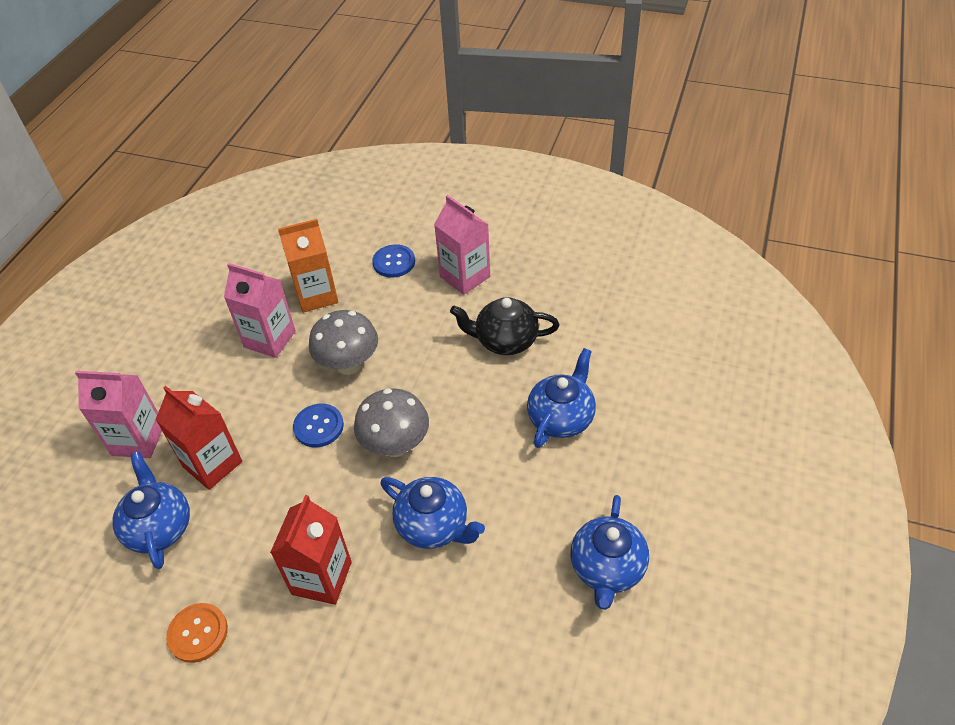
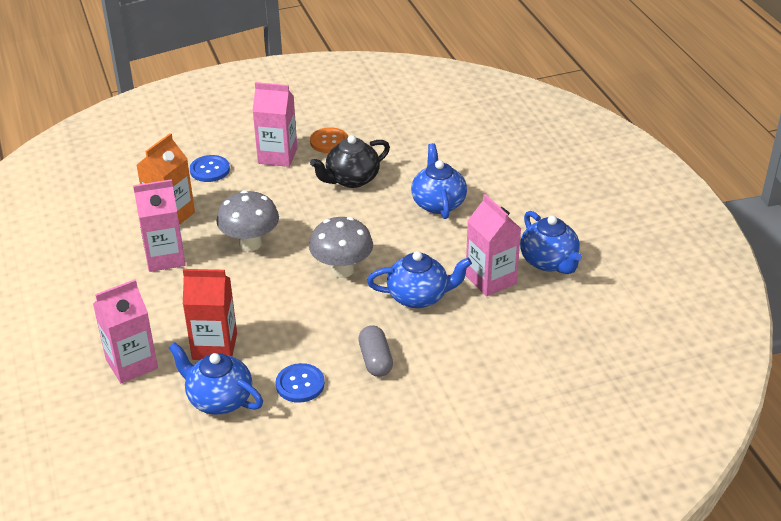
camera: 40 degrees left, 10 degrees down
orange button [166,603,228,663] -> orange button moved to [310,127,348,153]
red carton [270,495,352,605] -> grey capsule [358,325,393,377]
blue button [293,404,344,447] -> blue button moved to [276,363,325,403]
none -> pink carton [466,194,521,297]

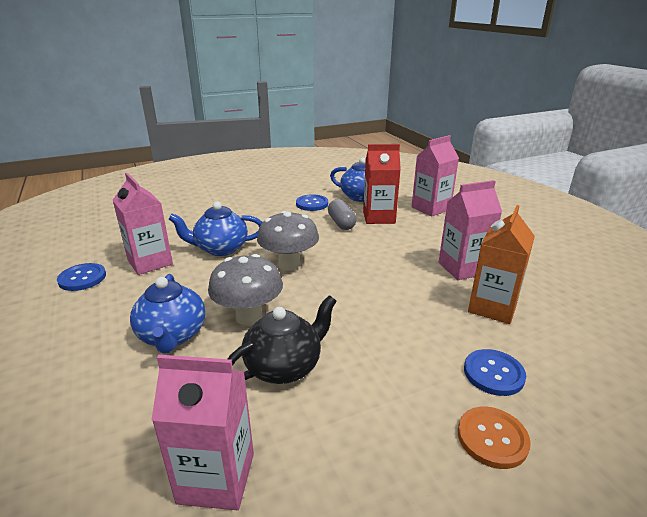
camera: 175 degrees right, 10 degrees down
grey mushroom [216,190,279,251] -> grey mushroom moved to [208,254,283,325]
pink carton [253,82,297,167] -> pink carton moved to [152,355,254,510]
orange button [310,127,348,153] -> orange button moved to [458,407,531,469]
grey capsule [358,325,393,377] -> grey capsule moved to [328,199,357,230]
blue teapot [520,211,582,274] -> blue button [57,263,106,291]

